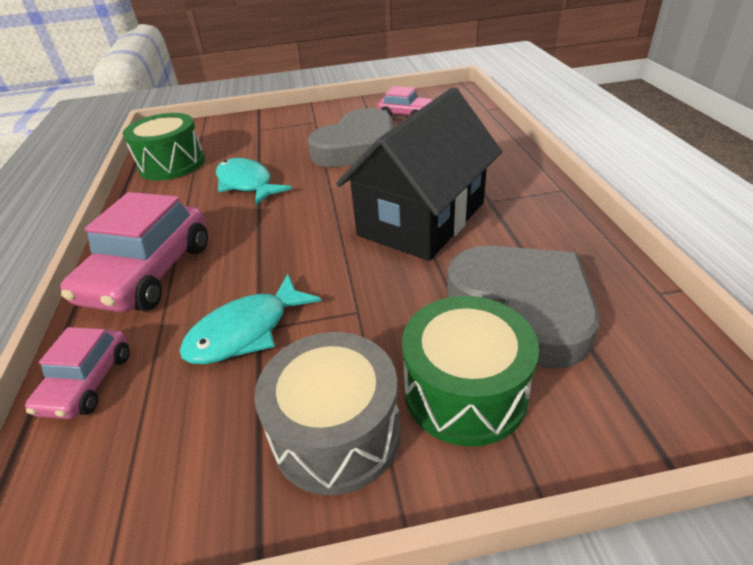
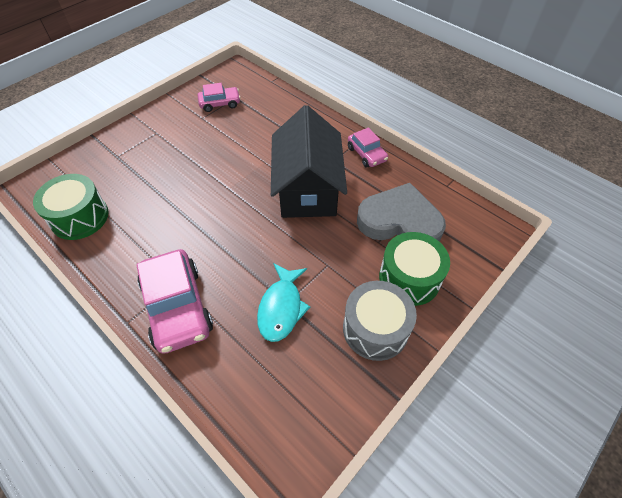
camera: 40 degrees left, 15 degrees up
pink car [25,327,130,419] -> pink car moved to [348,127,388,168]
turquoise fish [216,158,292,205] -> none
grey heart [308,108,393,167] -> none

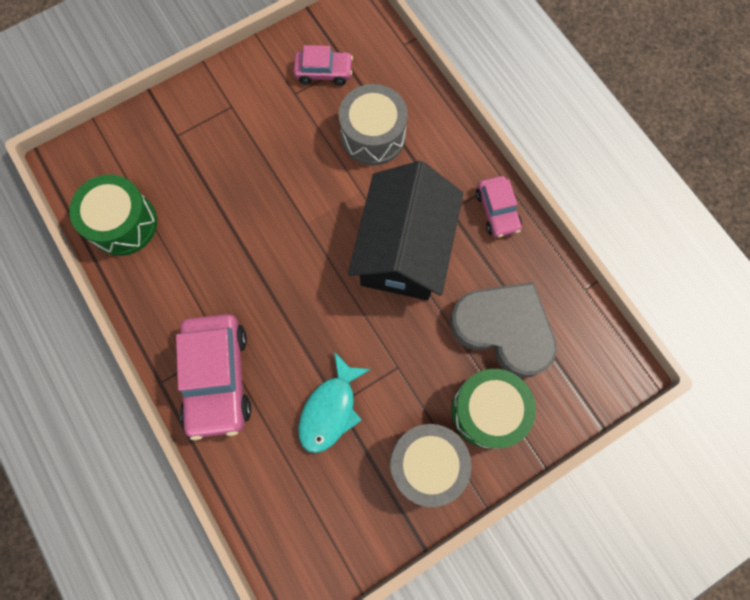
camera: 15 degrees right, 20 degrees up
none -> grey drum [339,84,408,166]

